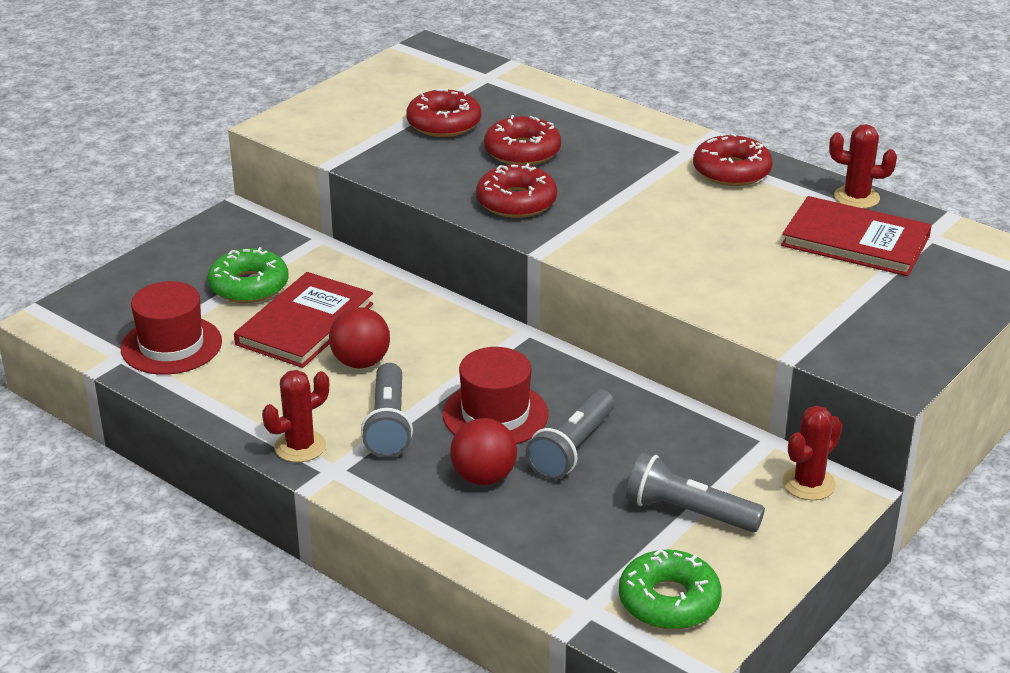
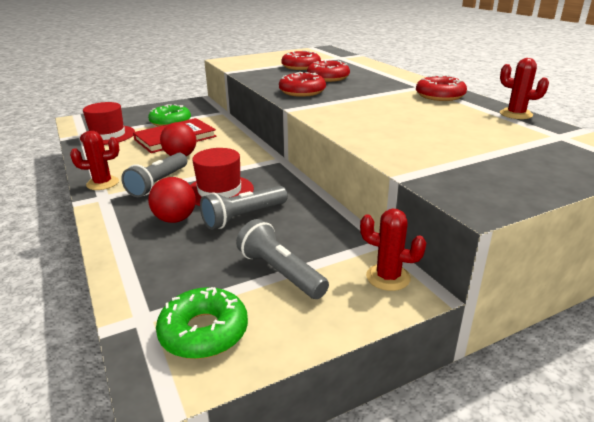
camera: 25 degrees right, 5 degrees down
red book [781,196,932,276] -> none
red cactus [782,406,842,500] -> red cactus turned 45 degrees clockwise [360,209,426,291]

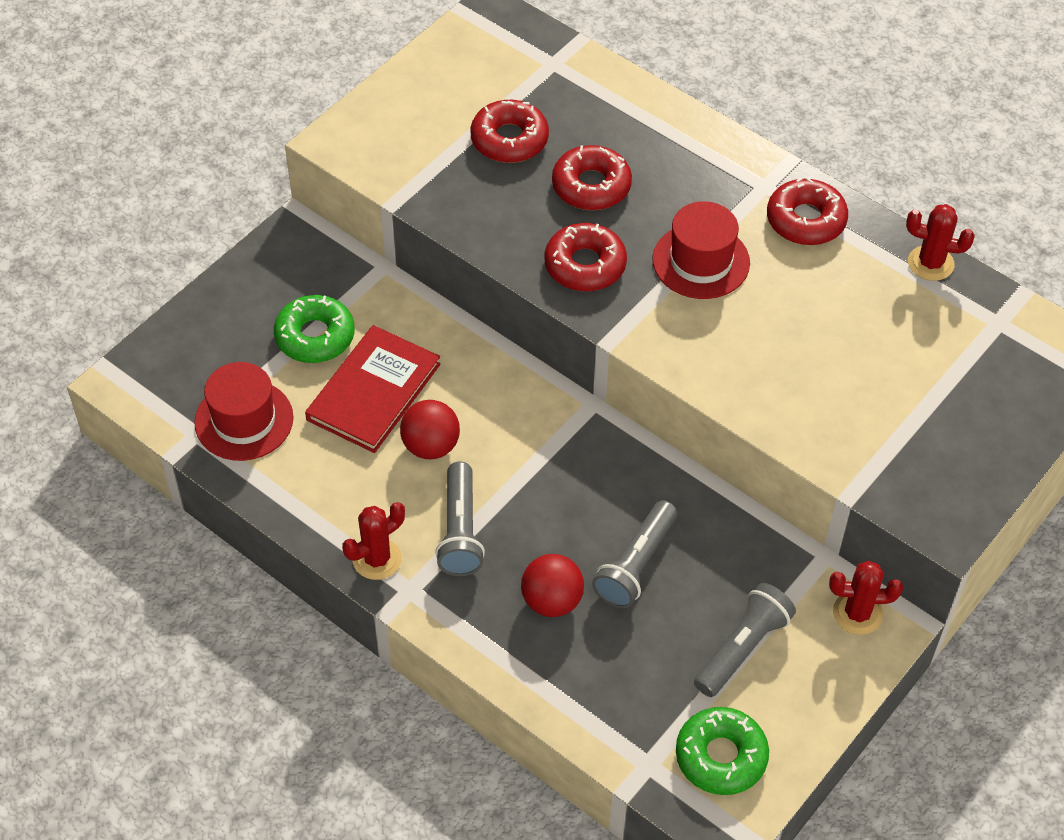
camera: 25 degrees left, 25 degrees up
red hat [191,148,254,206] -> red hat moved to [652,201,750,299]
grey flashlight [236,219,329,299] -> grey flashlight turned 105 degrees clockwise [694,583,796,697]

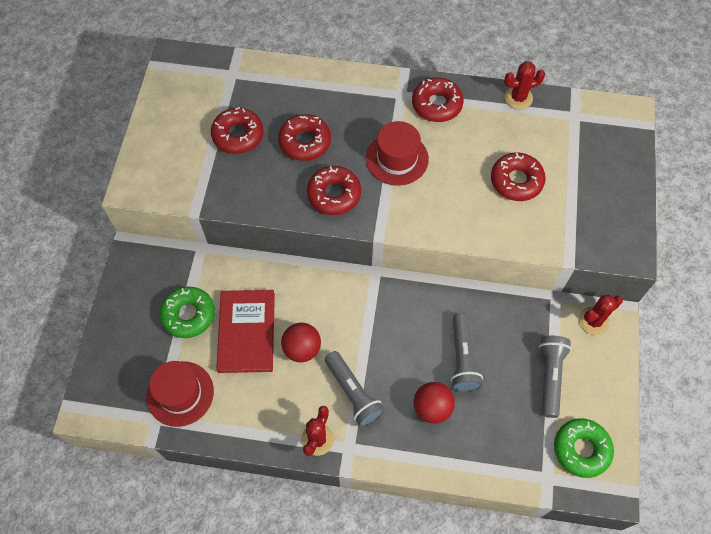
camera: 30 degrees left, 10 degrees up
none -> red donut [491,153,546,201]

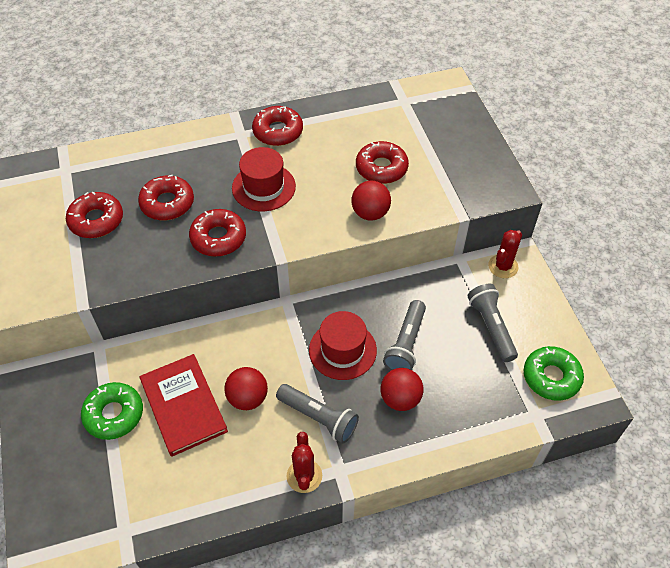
camera: 25 degrees left, 10 degrees down
red hat [146,361,214,427] -> red hat moved to [309,311,377,380]
grey flashlight [451,313,483,392] -> grey flashlight turned 45 degrees clockwise [383,300,426,371]
red cactus [504,61,545,109] -> none
none -> red ball [352,181,391,221]

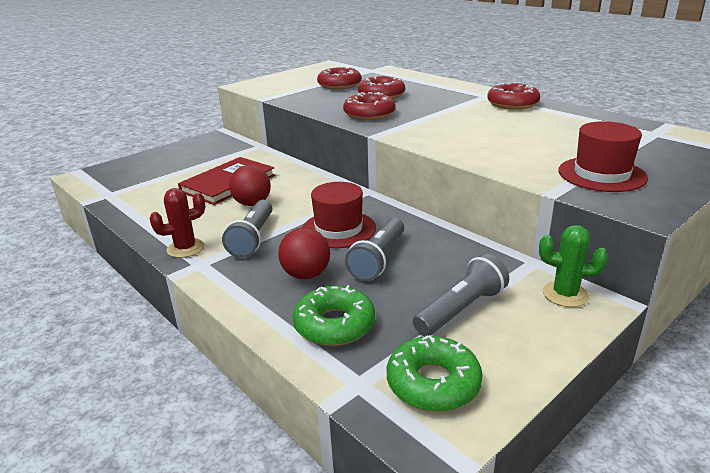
camera: 65 degrees right, 25 degrees down
green donut [81,382,143,440] -> green donut moved to [293,285,375,346]
red hat [232,147,296,211] -> red hat moved to [558,121,648,192]
red ball [352,181,391,221] -> none
red donut [356,141,409,184] -> none
grey flashlight [383,300,426,371] -> grey flashlight turned 60 degrees counterclockwise [345,218,404,281]
red cactus [488,230,522,278] -> green cactus [539,225,608,307]

